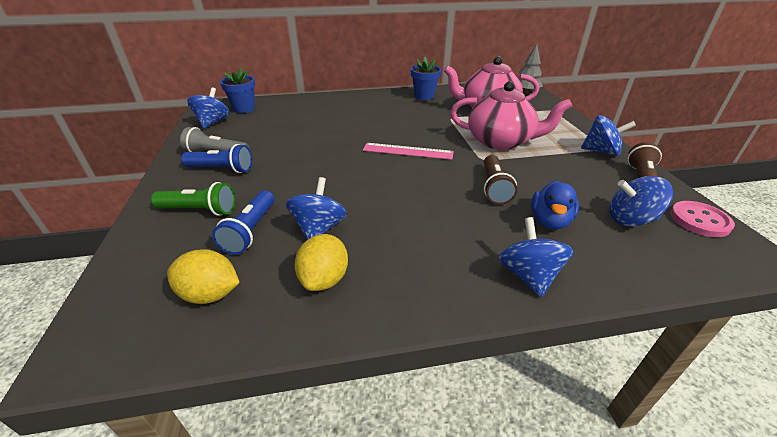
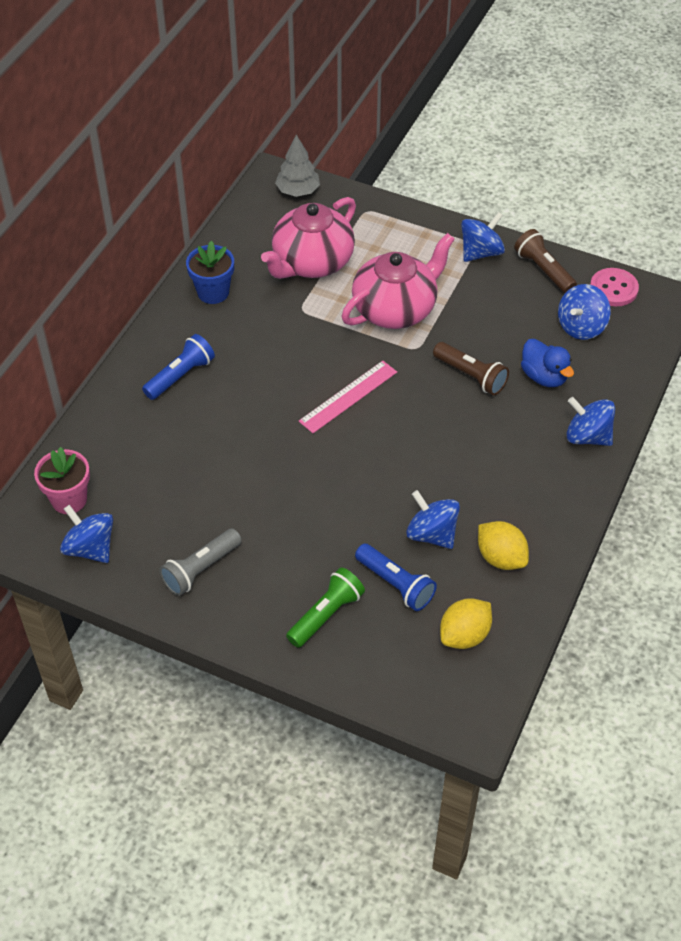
camera: 55 degrees left, 15 degrees up
blue flashlight [181,144,252,173] -> blue flashlight moved to [142,334,215,400]
blue flower pot [220,67,255,113] -> pink flower pot [34,447,90,514]

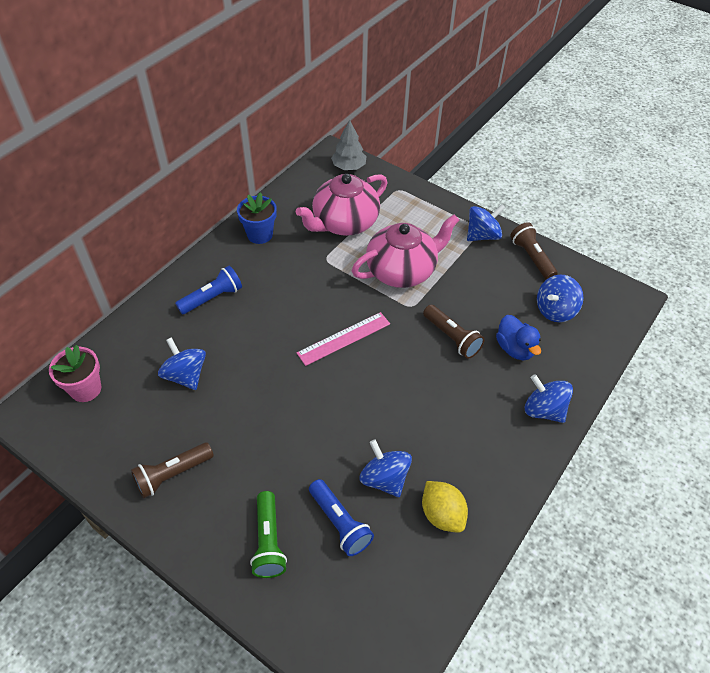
camera: 10 degrees right, 0 degrees up
blue spinning top [60,505,113,563] -> blue spinning top moved to [158,337,206,390]
grey flashlight [159,529,242,596] -> brown flashlight [131,442,214,498]
green flashlight [286,567,365,648] -> green flashlight turned 120 degrees clockwise [250,491,287,578]
yellow lemon [440,598,492,649] -> none
pink button [590,268,639,306] -> none

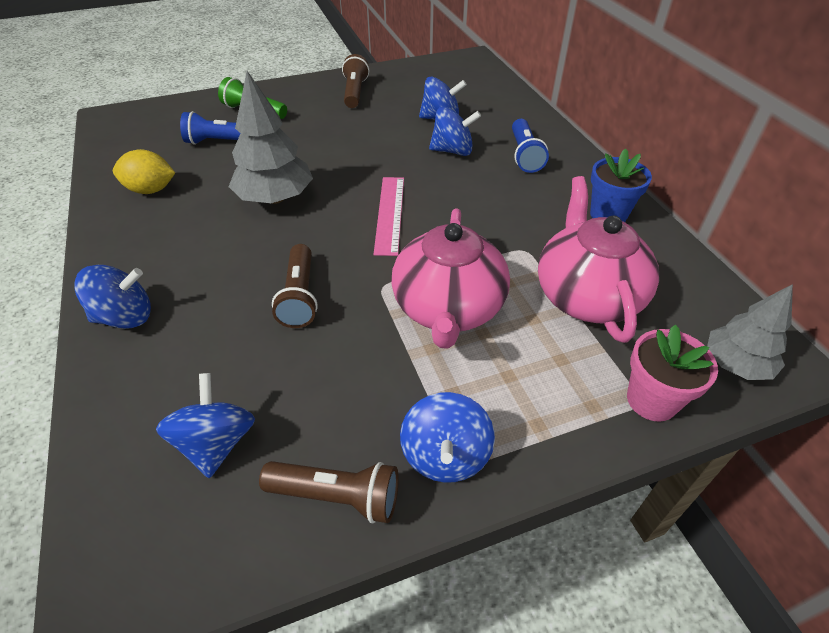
camera: 125 degrees right, 5 degrees down
pink flower pot [49,345,101,402] -> pink flower pot moved to [627,325,718,422]
blue spinning top [359,439,412,497] -> blue spinning top moved to [429,106,481,156]
brown flashlight [423,305,485,359] -> brown flashlight turned 90 degrees counterclockwise [272,244,318,328]
blue duck [496,315,541,360] -> none
none -> grey tree [229,71,313,204]

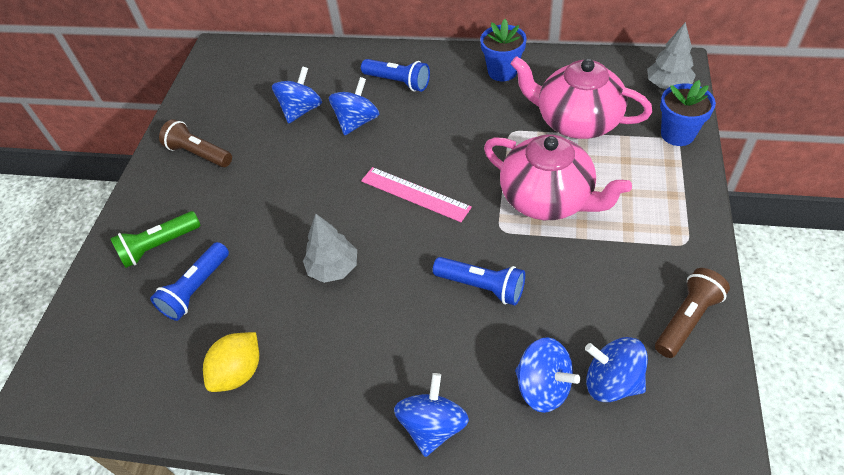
camera: 55 degrees left, 5 degrees up
grey tree [229,71,313,204] -> grey tree [303,214,357,283], size x0.66
brown flashlight [272,244,318,328] -> blue flashlight [433,257,525,305]
blue spinning top [400,392,495,483] -> blue spinning top moved to [515,337,580,413]
pink flower pot [627,325,718,422] -> blue flower pot [660,80,716,146]

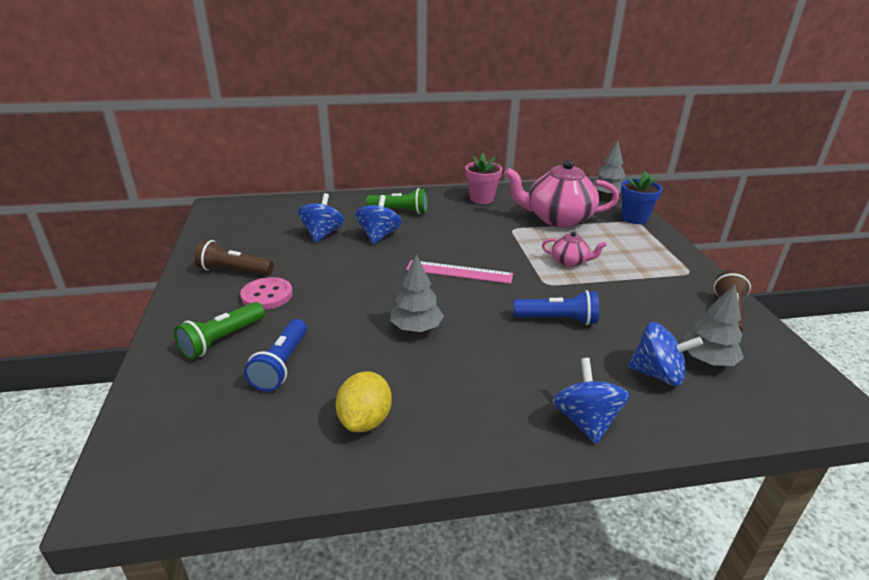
camera: 25 degrees left, 20 degrees down
blue flashlight [361,59,430,92] -> green flashlight [366,188,428,214]
blue flower pot [480,19,527,81] -> pink flower pot [465,153,502,204]
pink teapot [484,134,632,220] -> pink teapot [542,231,607,267], size x0.48
blue spinning top [585,337,648,402] -> grey tree [682,284,744,366]
none -> pink button [240,277,293,310]

